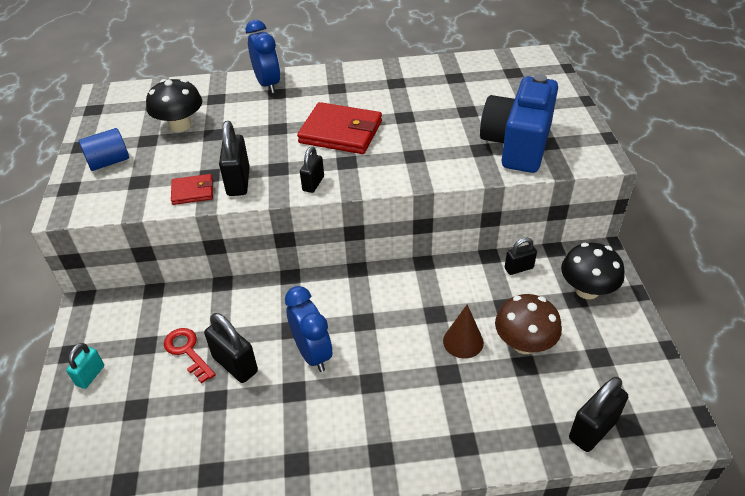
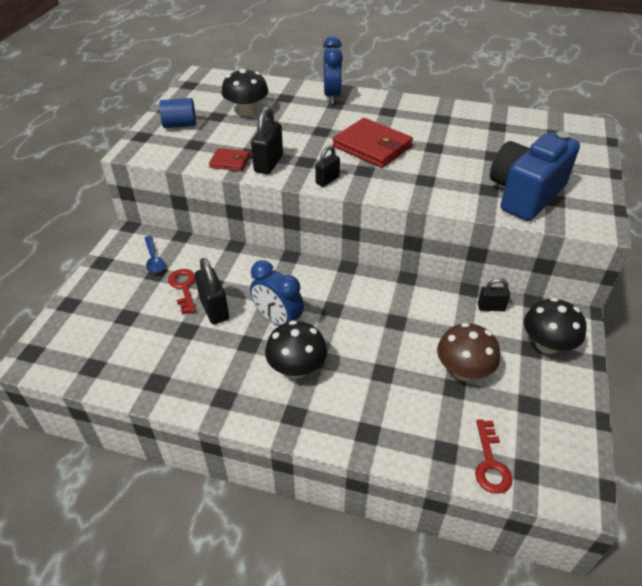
camera: 20 degrees right, 0 degrees up
turquoise padlock [66,343,104,389] -> none
blue clock [285,286,332,372] -> blue clock turned 135 degrees clockwise [250,260,304,326]
brown cone [443,304,484,358] -> none
black padlock [569,377,628,452] -> red key [475,420,512,494]
none -> blue spoon [145,236,165,273]
none -> black mushroom [265,320,327,378]

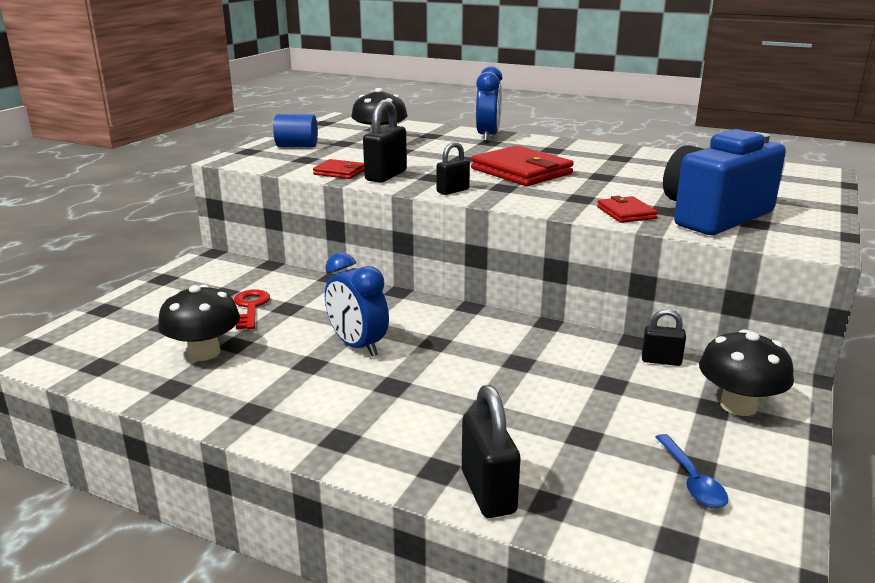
camera: 10 degrees right, 20 degrees down
blue spoon [145,236,165,273] -> blue spoon moved to [655,434,728,508]
black padlock [195,258,229,324] -> black padlock moved to [462,385,521,518]
black mushroom [265,320,327,378] -> black mushroom moved to [158,284,240,361]
brown mushroom [437,323,500,381] -> none
red key [475,420,512,494] -> none
none -> red wallet [597,196,658,223]

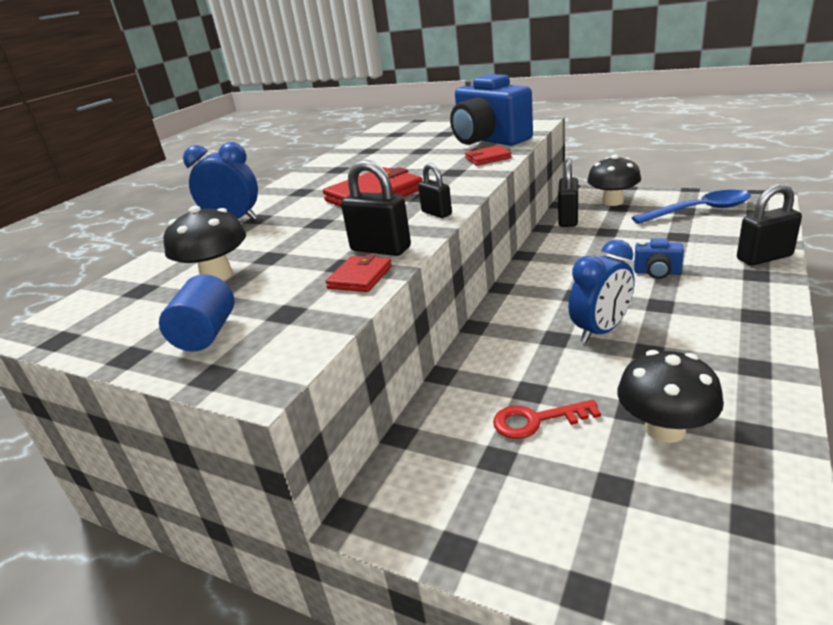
camera: 85 degrees left, 5 degrees up
black padlock [642,309,686,366] -> black padlock [558,158,578,227], size x1.60
blue spoon [655,434,728,508] -> blue spoon [632,190,751,224], size x1.80
none -> blue camera [634,238,684,279]

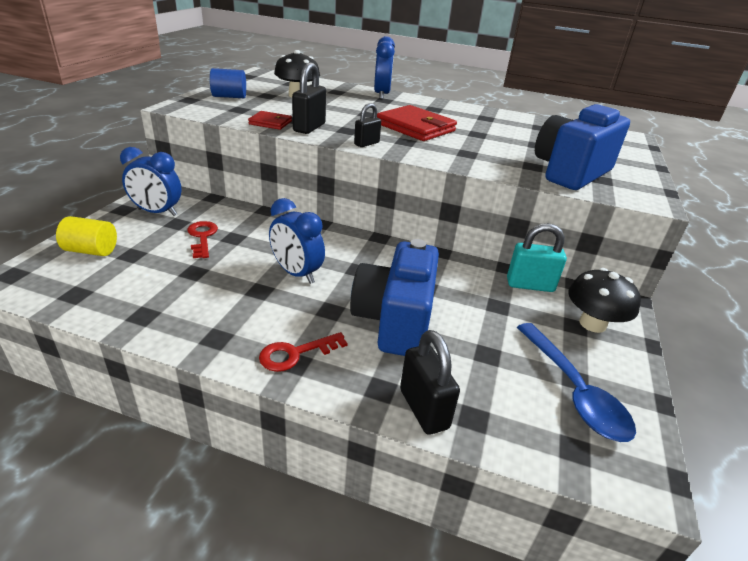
camera: 75 degrees right, 5 degrees up
red wallet [465,145,512,166] -> none
black padlock [558,158,578,227] -> turquoise padlock [507,223,567,292]
black mushroom [617,350,724,443] -> none
blue camera [634,238,684,279] -> blue camera [350,239,439,356], size x2.24
none -> yellow cylinder [56,216,117,256]
none -> blue clock [120,147,182,216]
none -> red key [259,332,348,372]

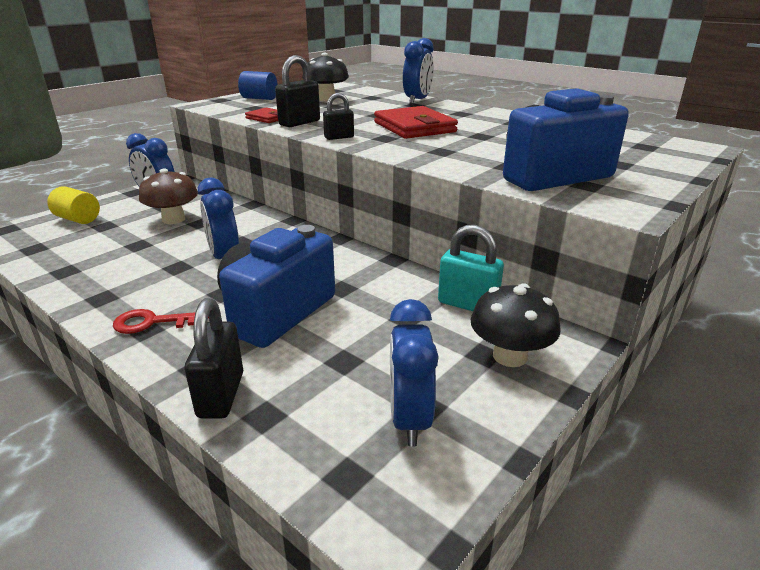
camera: 25 degrees right, 5 degrees down
red key [187,221,218,258] -> brown mushroom [139,169,198,224]
blue spoon [517,323,636,442] -> blue clock [390,299,439,447]

